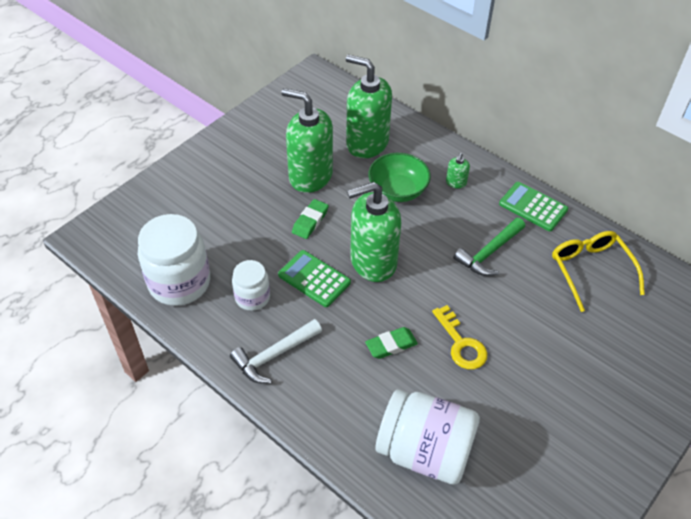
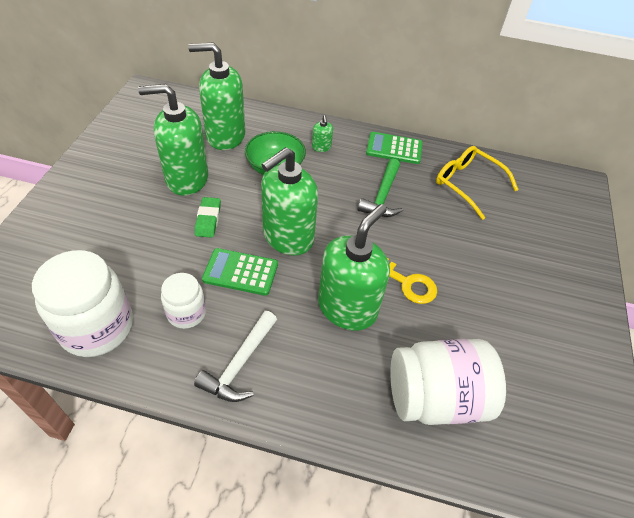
camera: 30 degrees left, 0 degrees up
green eraser [365,327,418,359] -> green soap dispenser [318,204,390,331]

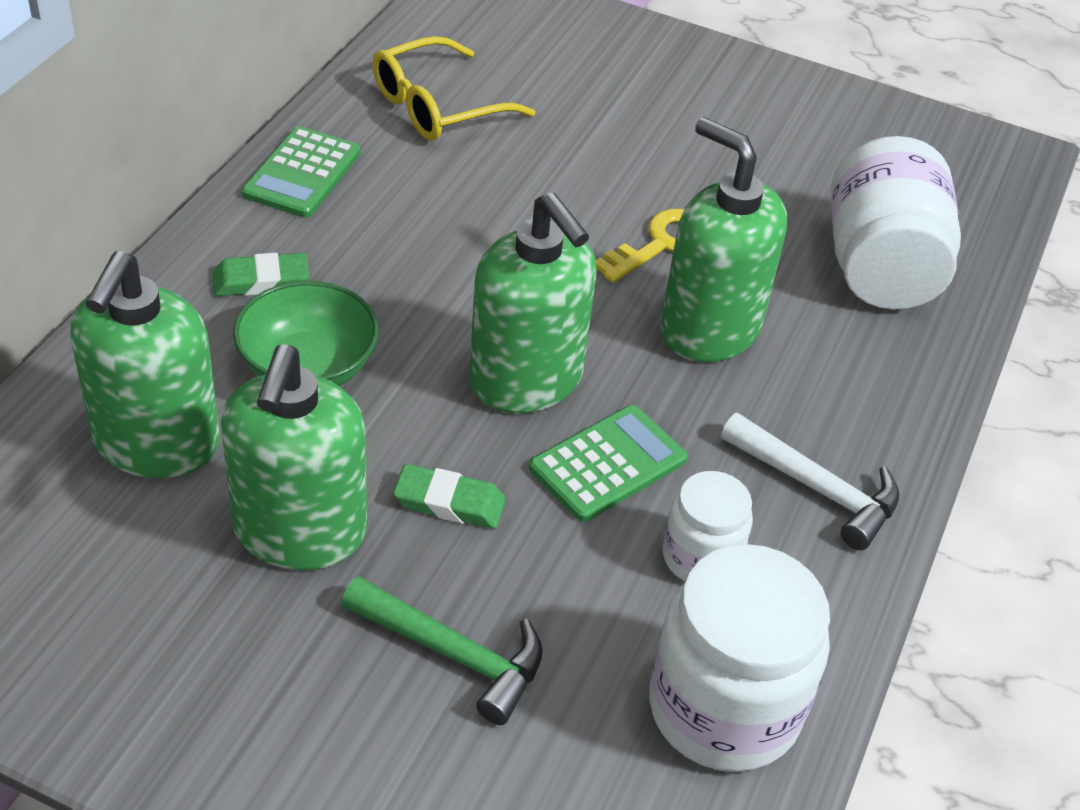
camera: 80 degrees left, 5 degrees down
green calculator [202,248,278,296] -> green calculator turned 150 degrees counterclockwise [529,405,688,522]
green soap dispenser [312,115,333,152] -> green eraser [212,253,309,296]
green hammer [357,159,403,217] -> green hammer moved to [341,576,543,725]

